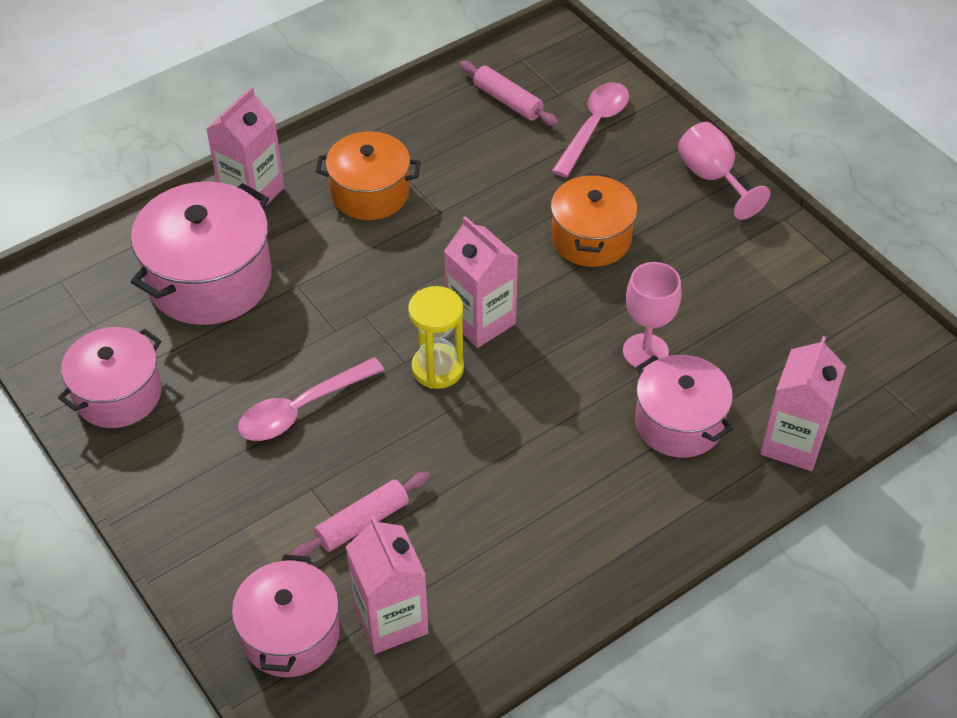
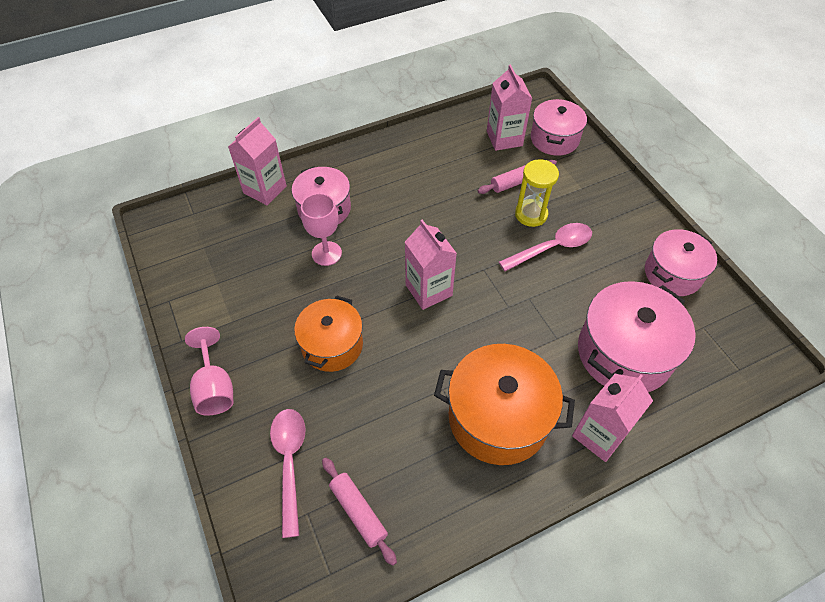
camera: 170 degrees left, 5 degrees up
orange pot [316,131,421,220] -> orange pot [434,344,575,465], size x1.52
yellow hourglass [408,286,464,389] -> yellow hourglass moved to [515,159,559,227]
pink spoon [552,82,629,178] -> pink spoon turned 135 degrees clockwise [270,409,306,538]

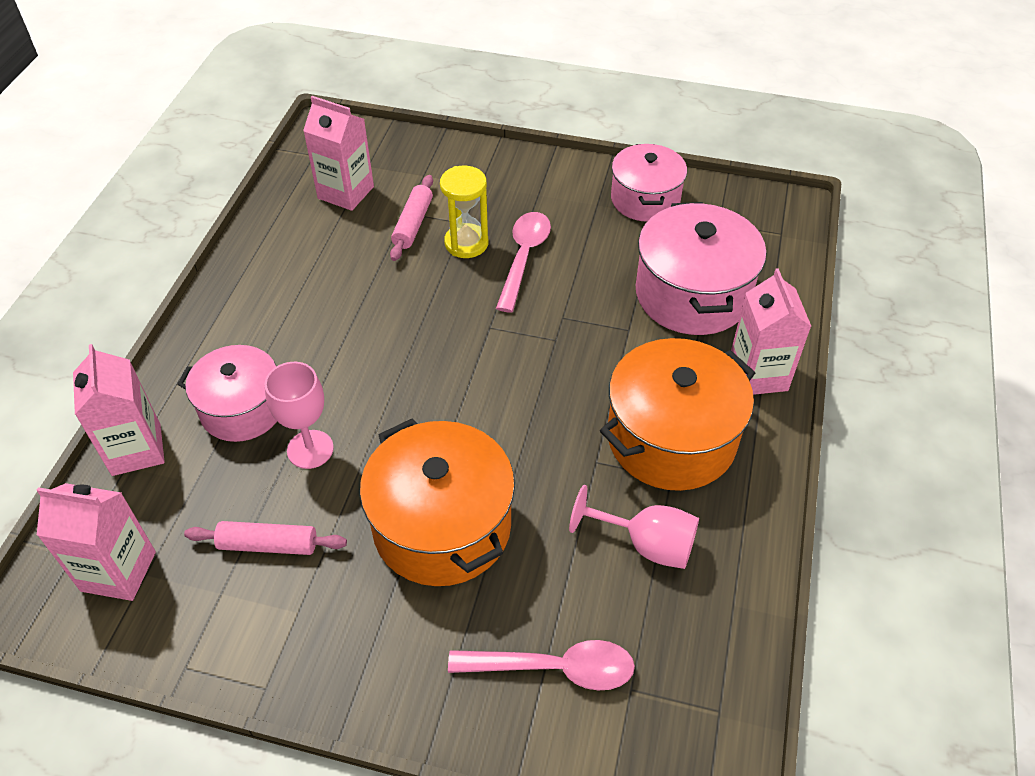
camera: 50 degrees left, 5 degrees down
pink goblet [185,327,233,416] -> pink goblet moved to [569,485,699,569]
pink spoon [270,409,306,538] -> pink spoon turned 150 degrees clockwise [448,640,635,691]
orange pot [294,295,363,372] -> orange pot [360,419,515,586], size x1.52
pink rolling pin [322,458,397,566] -> pink rolling pin moved to [184,521,347,555]
pink carton [405,220,457,310] -> pink carton moved to [36,483,156,601]
pink pot [531,99,587,156] -> none

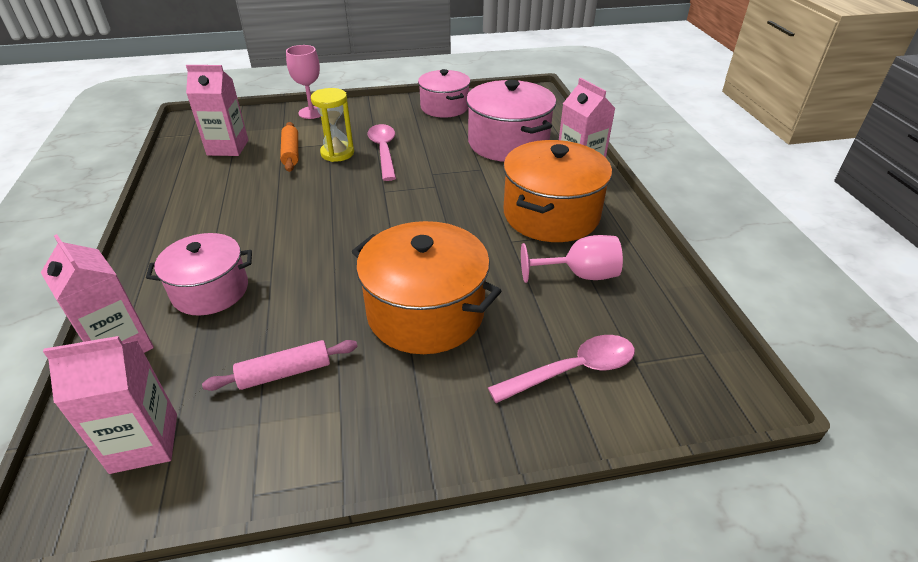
camera: 25 degrees left, 10 degrees down
pink goblet [265,362,334,469] -> pink goblet moved to [286,45,321,119]
pink rolling pin [390,175,433,261] -> orange rolling pin [280,122,298,172]

